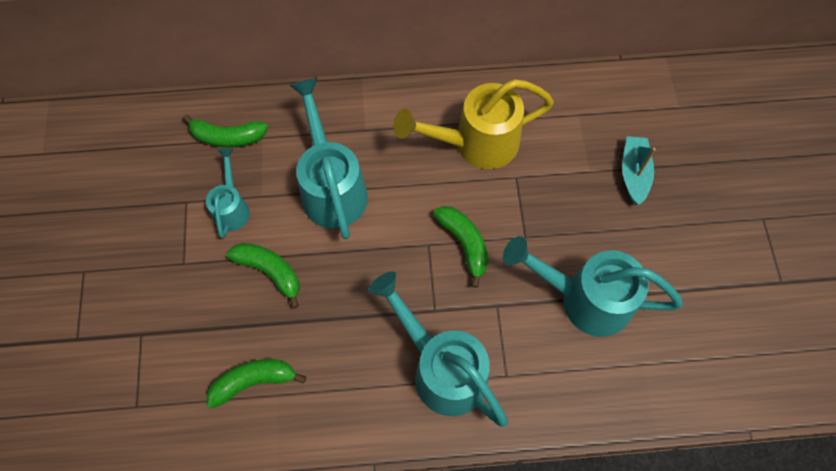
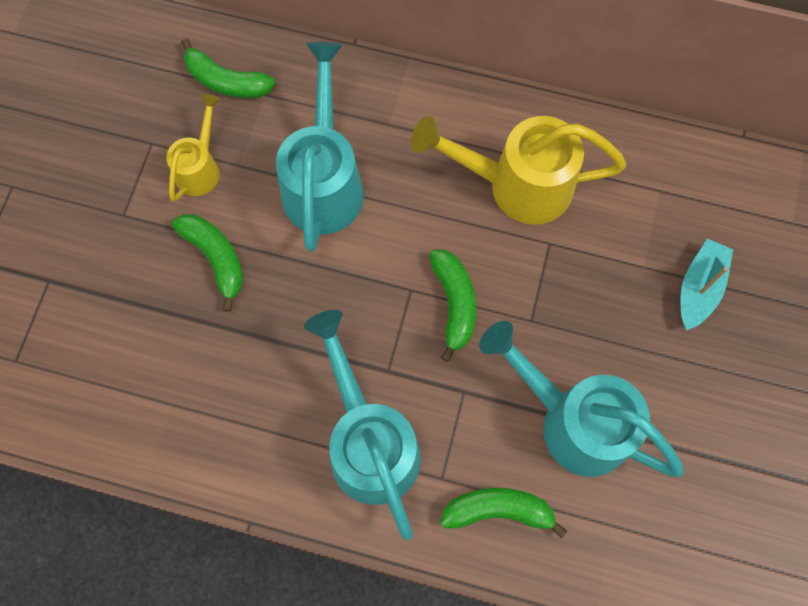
camera: 20 degrees right, 5 degrees up
turquoise watering can [206,148,250,238] -> yellow watering can [166,94,221,202]
green banana [207,359,306,408] -> green banana moved to [440,488,567,538]

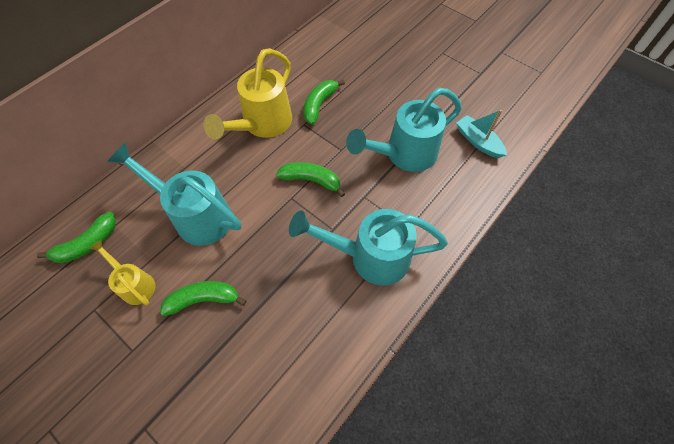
camera: 65 degrees left, 10 degrees down
green banana [440,488,567,538] -> green banana moved to [303,80,345,125]
turquoise boat [681,239,733,330] -> turquoise boat moved to [456,110,507,158]

